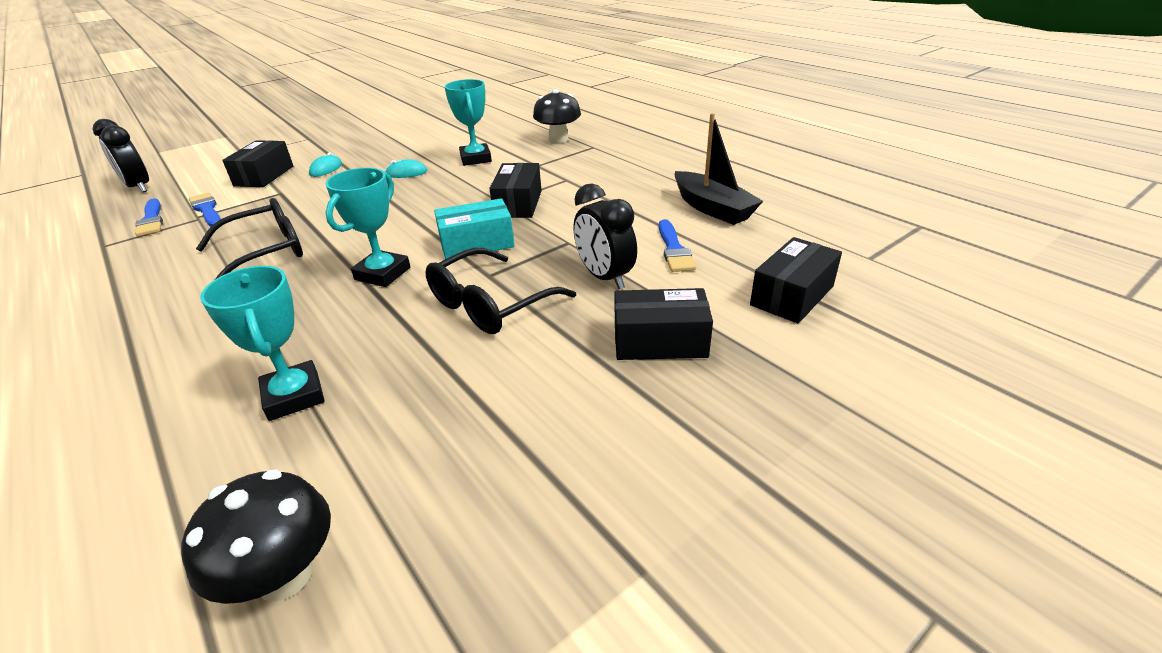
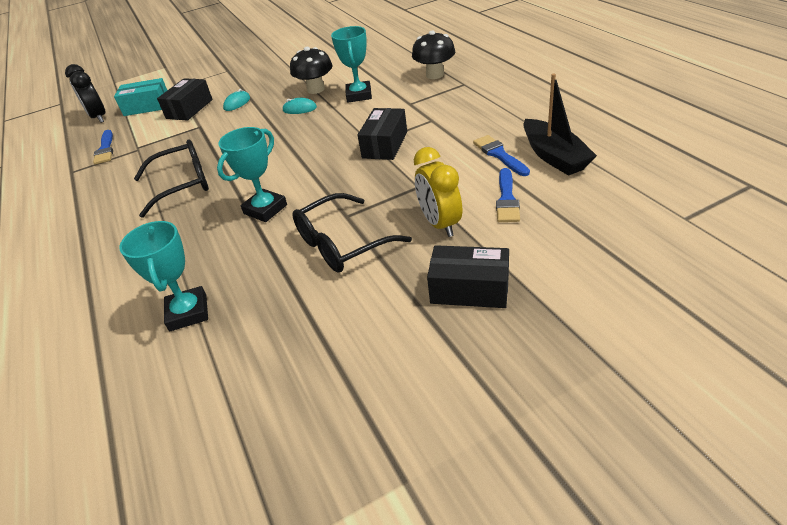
camera: 15 degrees right, 5 degrees up
black mushroom [181,469,331,604] -> black mushroom moved to [290,47,333,94]
blue brush [189,193,221,227] -> blue brush moved to [473,135,530,176]
turquoise box [434,198,515,259] -> turquoise box moved to [114,78,167,116]
black clock [574,183,637,289] -> yellow clock [414,147,462,237]
black box [750,237,842,324] -> none

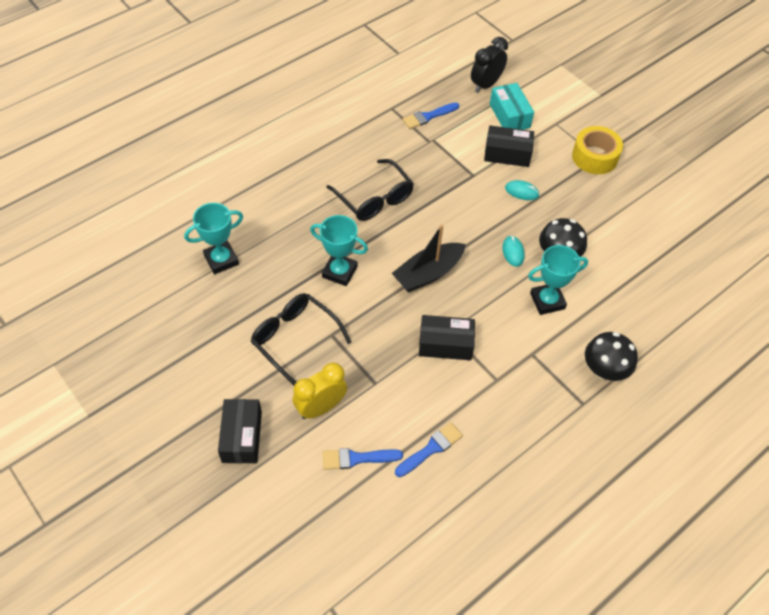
camera: 70 degrees right, 15 degrees up
black boat [523,73,597,176] -> black boat moved to [392,224,466,292]
none -> yellow tape [572,126,623,174]

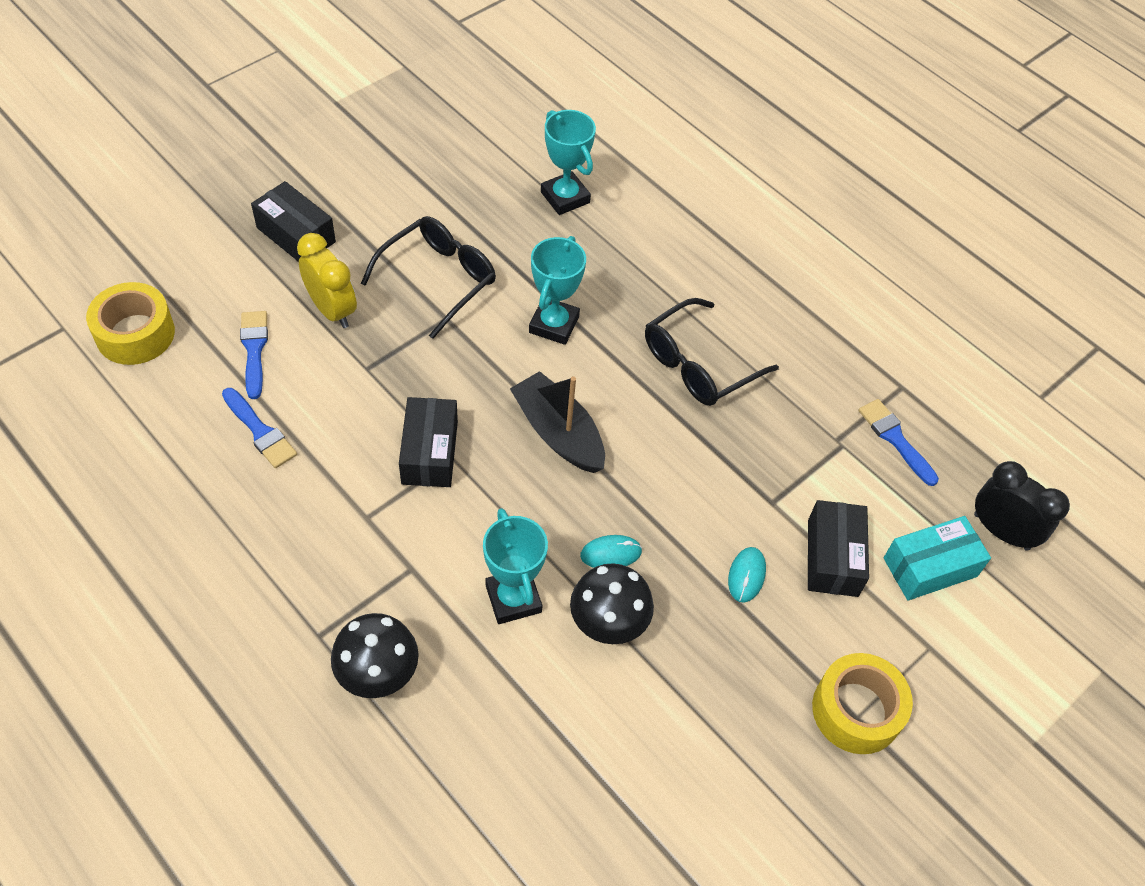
camera: 85 degrees right, 0 degrees up
black box [218,399,262,463] -> black box turned 45 degrees clockwise [251,181,336,262]
none -> yellow tape [86,282,175,365]

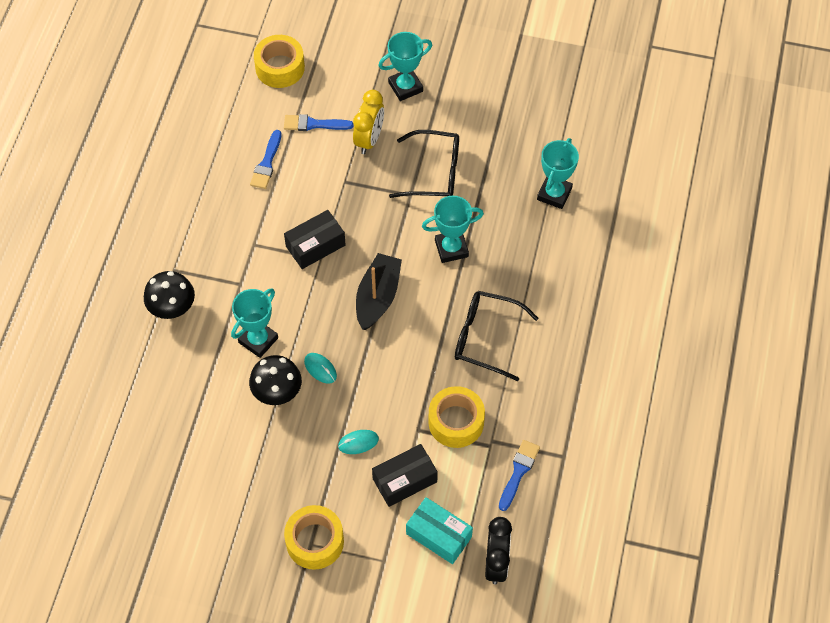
camera: 60 degrees right, 5 degrees up
blue brush [240,311,268,399] -> blue brush turned 135 degrees counterclockwise [284,114,354,131]
black box [251,181,336,262] -> turquoise trophy [379,32,432,101]
none -> yellow tape [428,386,485,448]

